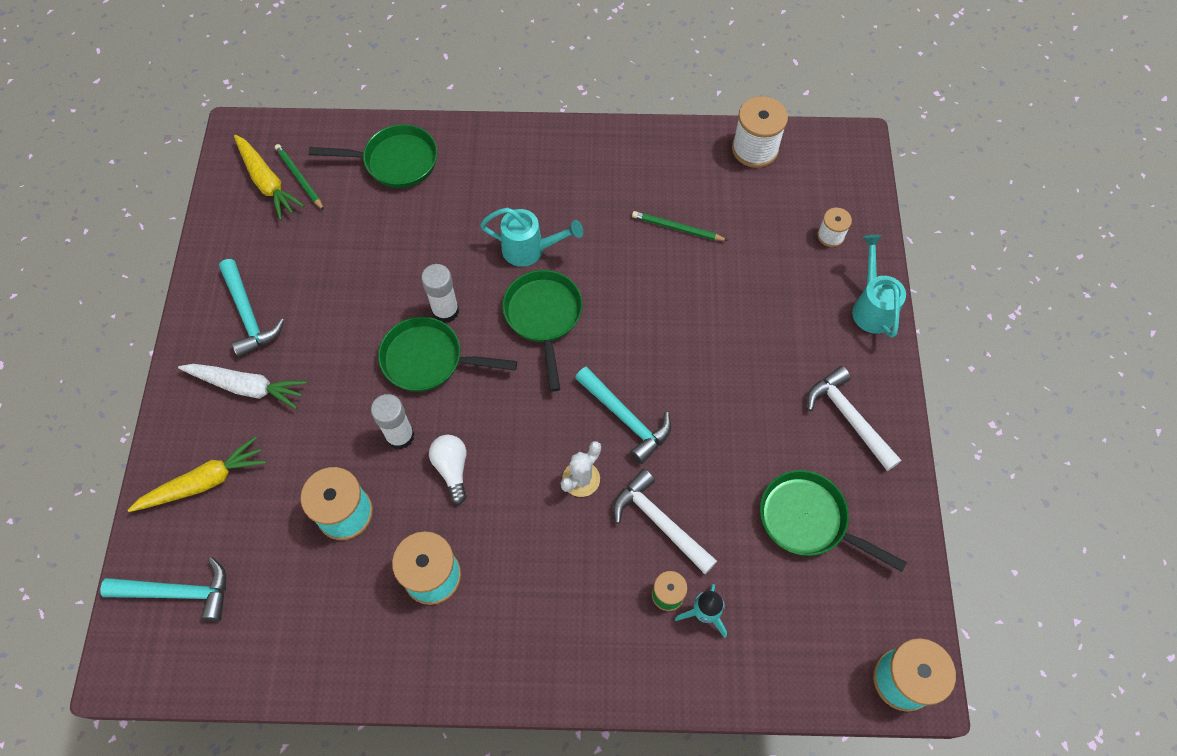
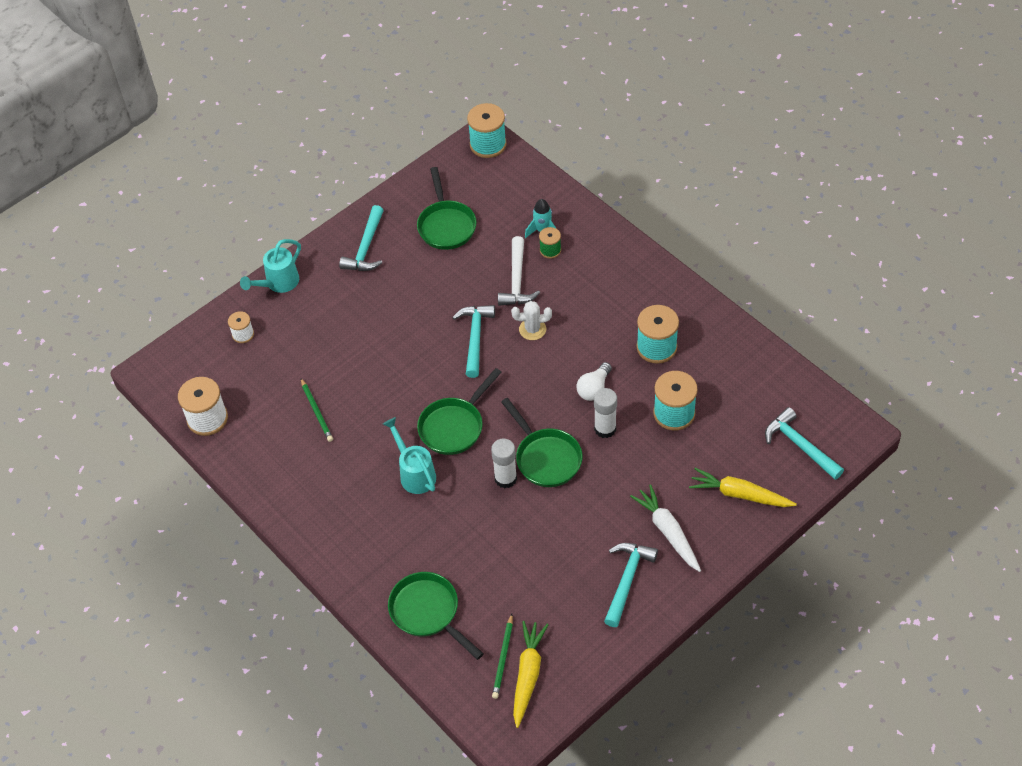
camera: 130 degrees left, 10 degrees down
white hammer [807,366,901,471] -> turquoise hammer [339,205,384,271]

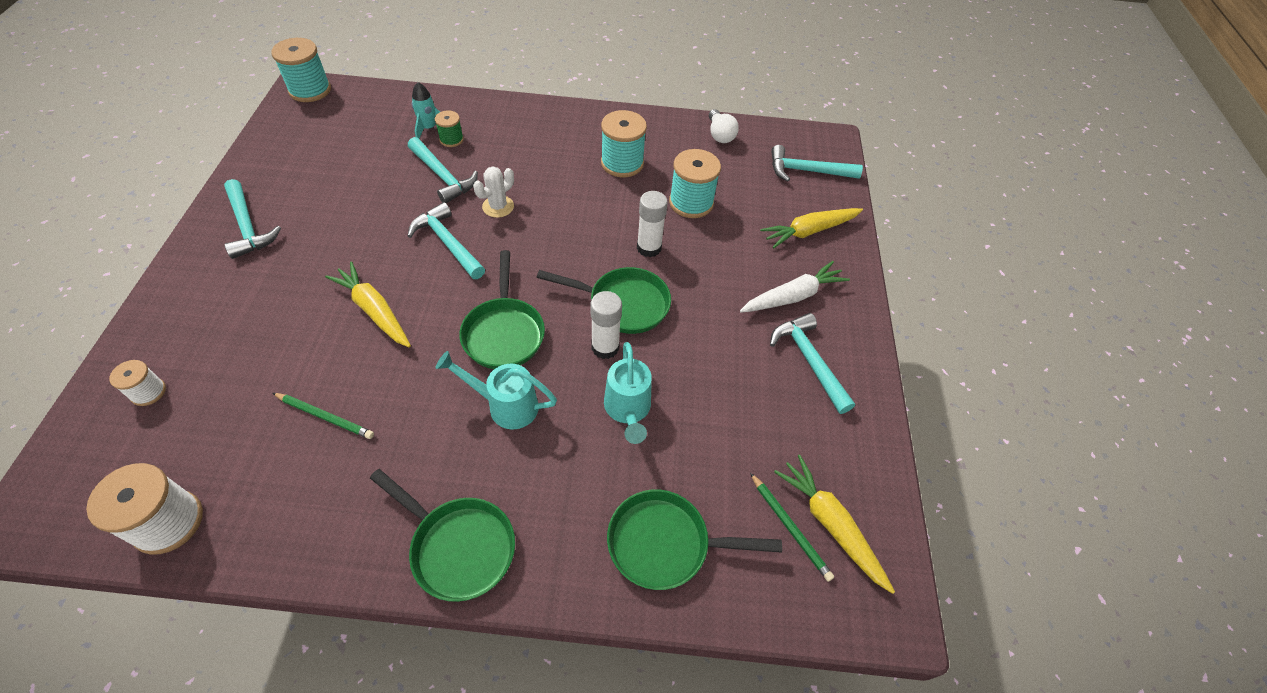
camera: 50 degrees left, 0 degrees up
turquoise watering can [240,239,301,293] -> turquoise watering can moved to [604,342,652,444]
green pan [417,167,477,250] -> green pan moved to [370,469,515,602]
white hammer [498,236,540,306] -> turquoise hammer [408,137,478,203]
white light bulb [576,362,612,401] -> white light bulb moved to [709,109,739,143]
white carrot [630,484,701,572] -> white carrot turned 135 degrees clockwise [740,261,850,313]
none -> yellow carrot [325,262,411,347]

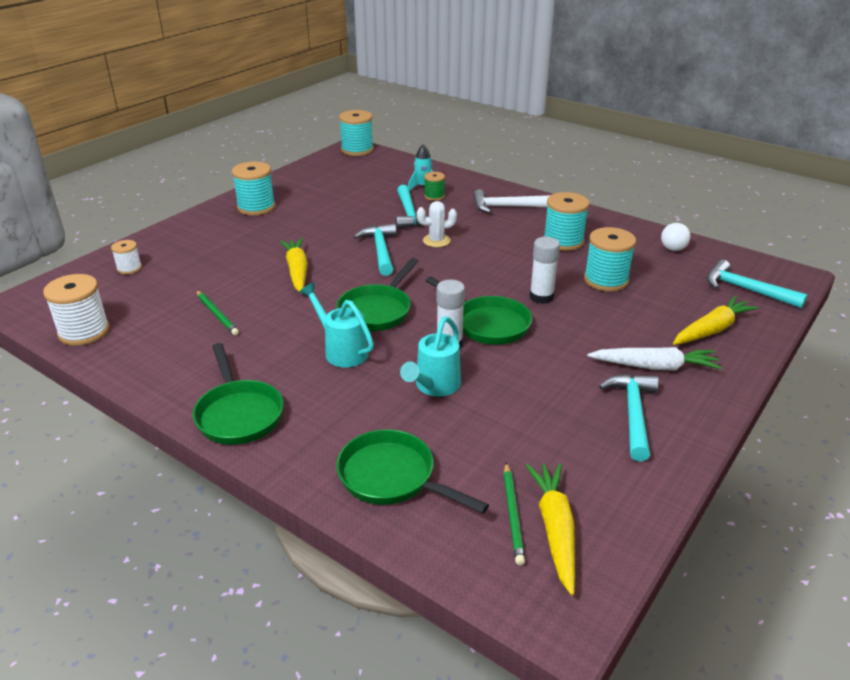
camera: 35 degrees right, 20 degrees down
turquoise hammer [224,179,281,259] -> turquoise spool [232,162,275,216]
yellow carrot [760,208,863,248] -> yellow carrot turned 135 degrees clockwise [673,296,759,345]
none -> white hammer [473,189,550,213]

